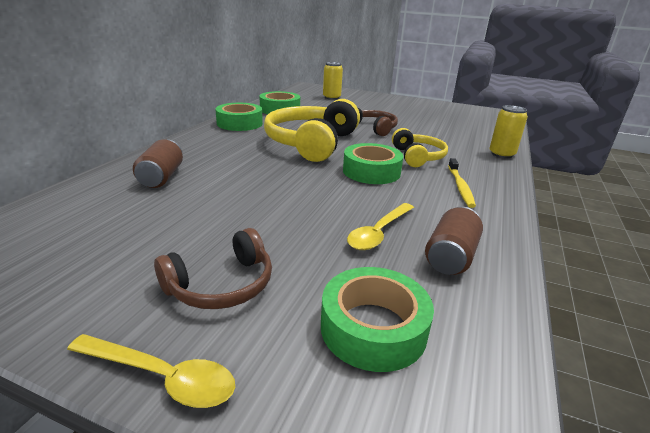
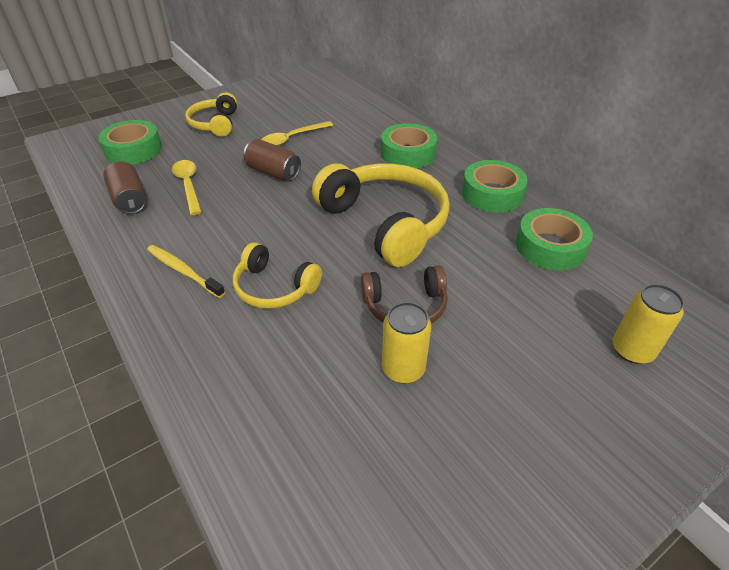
camera: 125 degrees right, 15 degrees up
yellow spoon [67,334,235,408] -> yellow spoon moved to [261,121,333,146]
brown can [133,139,183,188] -> brown can moved to [243,139,301,181]
brown headphones [154,228,272,309] -> yellow headphones [185,92,237,137]
green tape [343,143,404,184] -> green tape moved to [381,123,437,169]
yellow can [489,105,528,158] -> yellow can moved to [382,302,432,383]

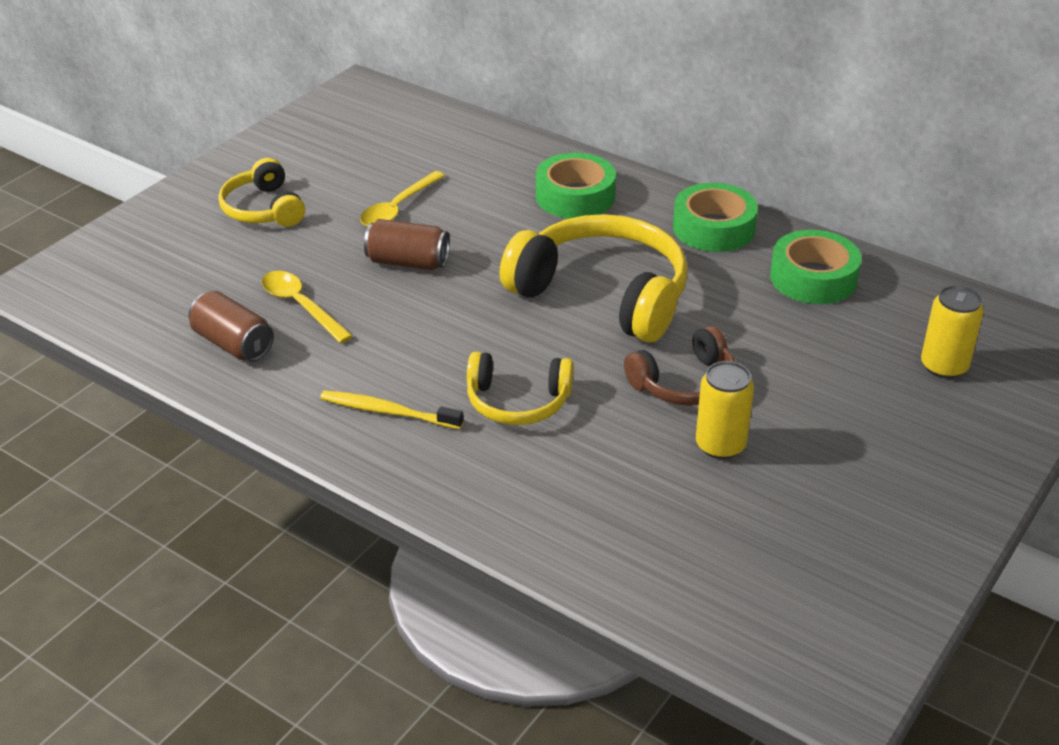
camera: 20 degrees left, 5 degrees down
green tape [98,120,162,165] -> none

